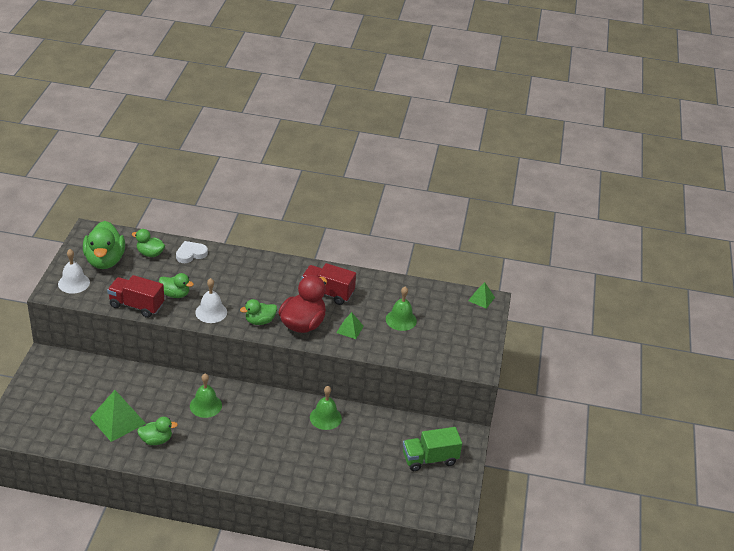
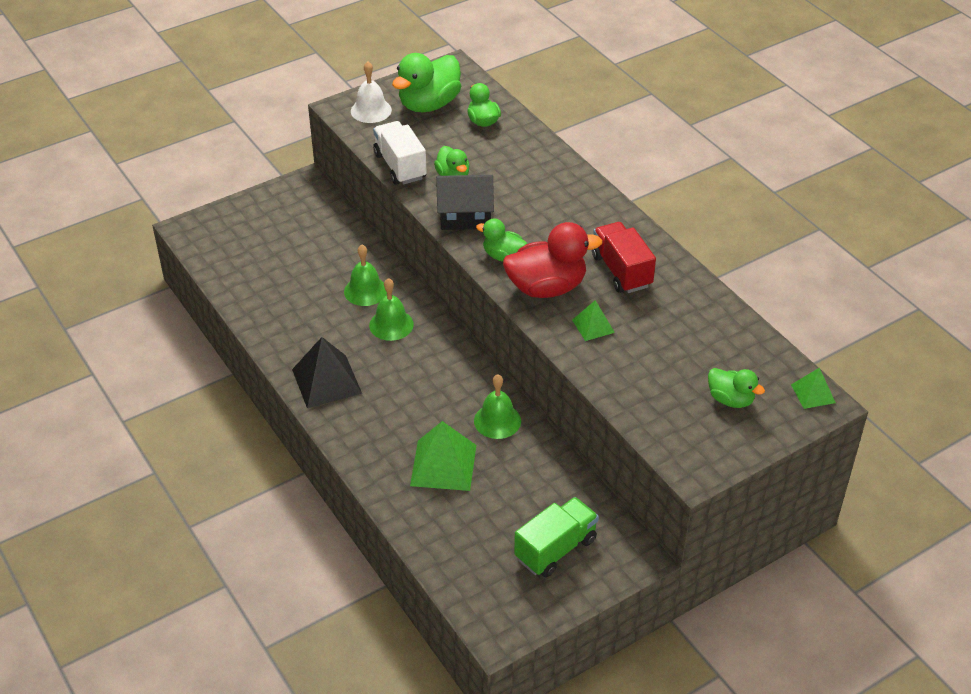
camera: 50 degrees right, 5 degrees up
green pyramid [90,390,146,442] -> green pyramid moved to [410,421,476,491]
red truck [107,275,164,318] -> white truck [373,121,427,185]
green duck [137,417,178,445] -> green duck moved to [708,368,765,408]
white heart [176,241,208,263] -> none
white bell [195,278,227,323] -> black house [436,175,494,230]
green bell [386,287,417,331] -> green bell moved to [344,245,387,306]
green truck [403,427,462,471] -> green truck turned 105 degrees clockwise [514,497,599,577]
none -> black pyramid [292,337,362,408]

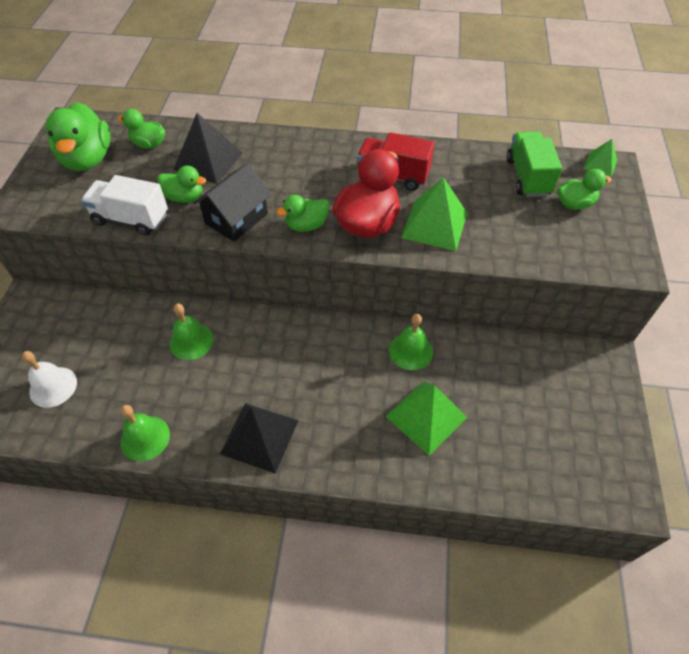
camera: 50 degrees left, 10 degrees up
white bell [351,61,392,123] -> white bell moved to [22,351,77,408]
green bell [369,278,414,341] -> green bell moved to [120,405,170,461]
green truck [514,497,599,577] -> green truck moved to [506,131,562,197]
green pyramid [572,300,615,341] -> green pyramid [401,177,467,251], size x1.82
none -> black pyramid [173,113,243,184]

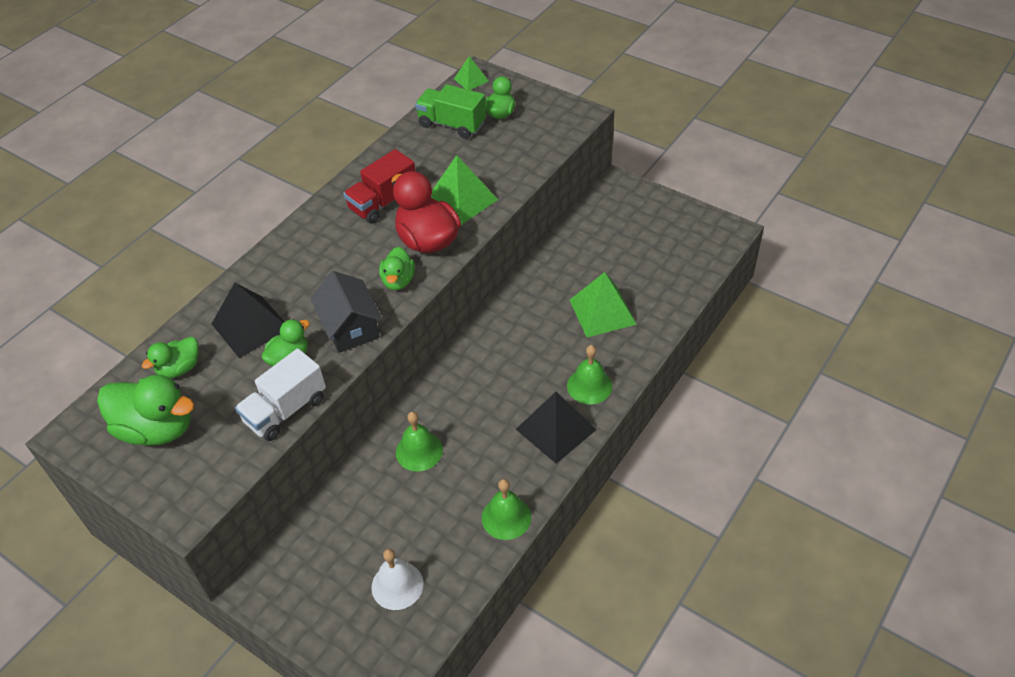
camera: 60 degrees left, 5 degrees down
green bell [389,314,433,370] -> green bell moved to [567,345,612,404]

